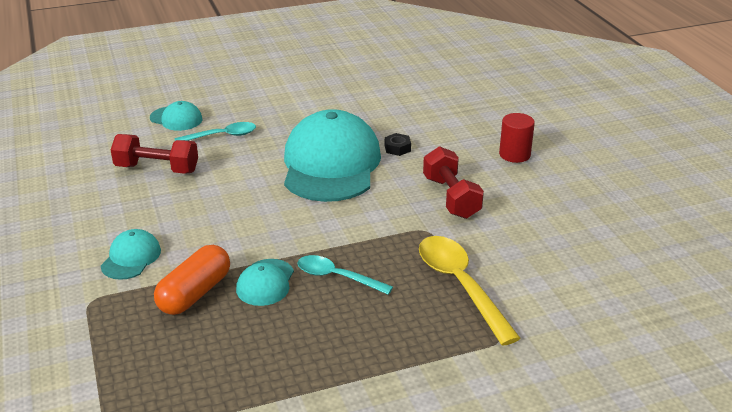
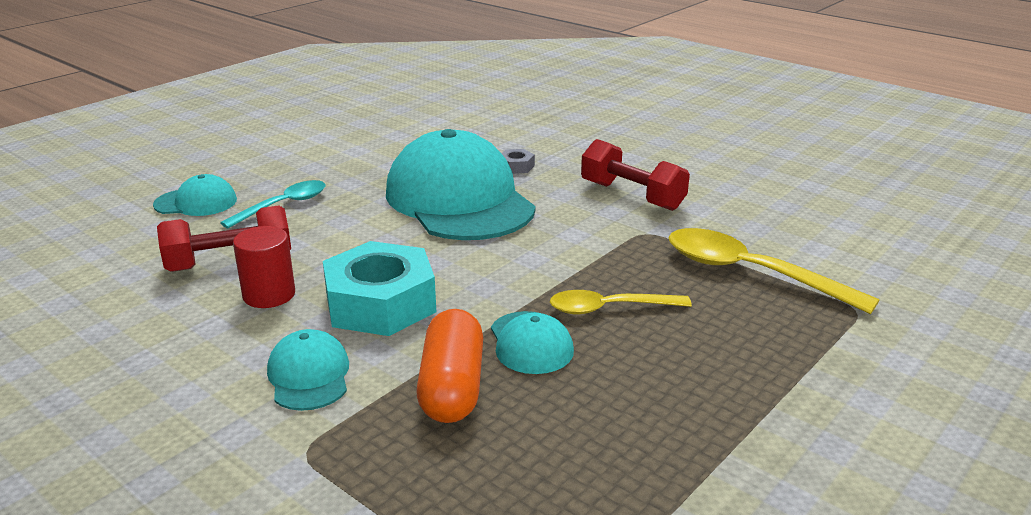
camera: 30 degrees left, 5 degrees down
turquoise spoon [297,255,393,295] -> yellow spoon [550,290,692,314]
black nut [385,133,411,156] -> grey nut [501,149,535,174]
red cylinder [499,113,535,163] -> red cylinder moved to [233,226,295,308]
none -> turquoise nut [323,241,436,336]

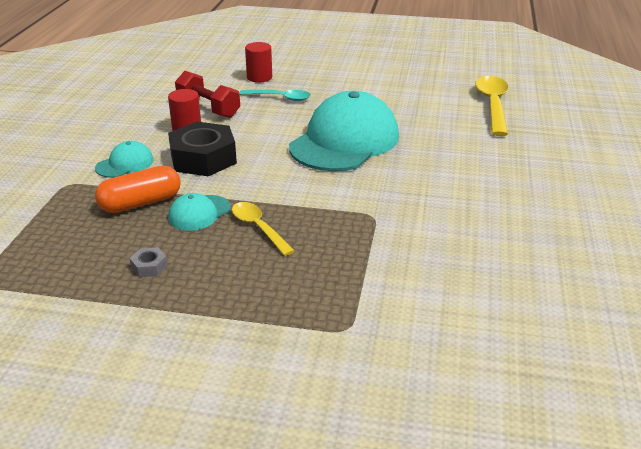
camera: 60 degrees right, 5 degrees up
turquoise cap [153,174,237,216] -> red cylinder [245,42,272,83]
turquoise nut [323,241,436,336] -> black nut [168,122,237,176]
grey nut [501,149,535,174] -> grey nut moved to [130,247,168,277]
red dumbbell [581,139,690,211] -> none
yellow spoon [668,228,880,314] -> yellow spoon moved to [475,76,508,136]

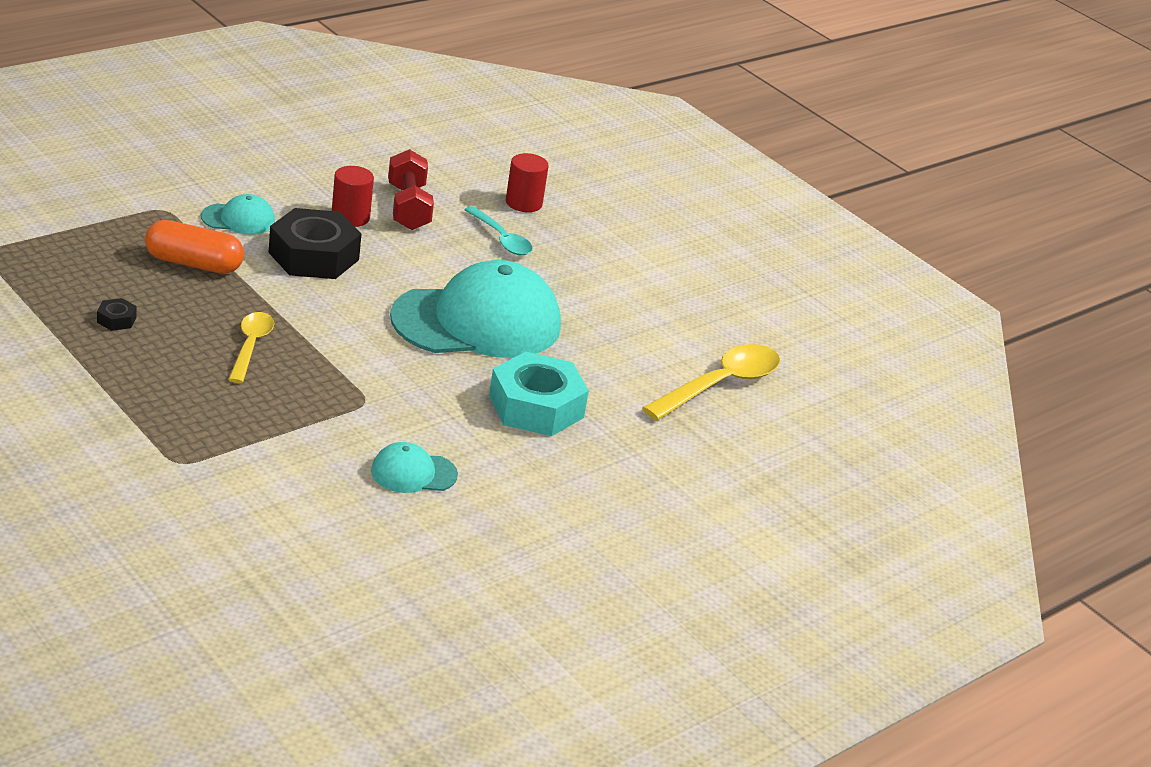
camera: 35 degrees right, 0 degrees up
grey nut [130,247,168,277] -> black nut [97,298,137,331]
turquoise cap [168,193,231,231] -> turquoise cap moved to [371,442,458,493]
none -> turquoise nut [489,352,589,436]

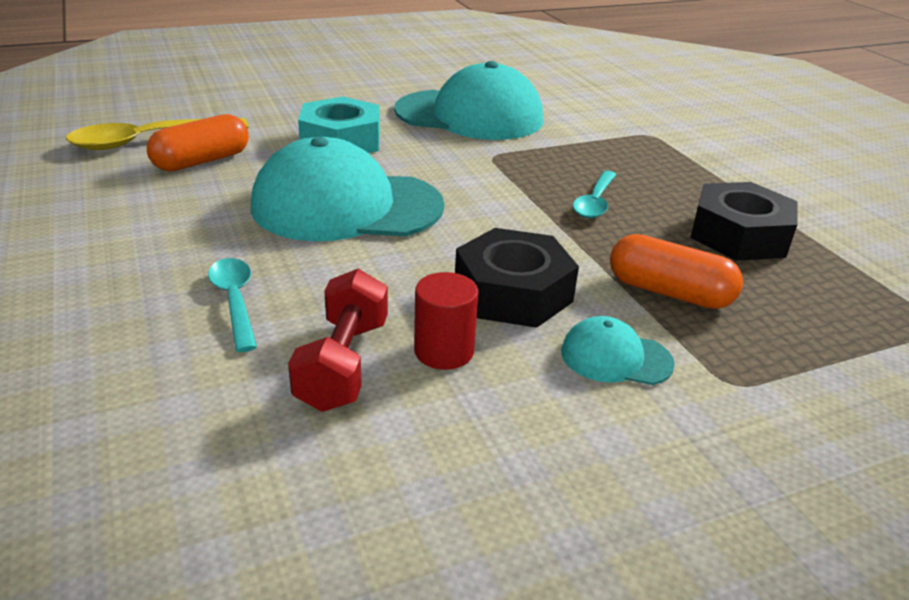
camera: 160 degrees left, 0 degrees up
black nut [97,298,137,331] -> black nut [690,182,797,261], size x2.44
yellow spoon [228,312,274,383] -> turquoise spoon [573,171,617,218]
turquoise cap [371,442,458,493] -> turquoise cap [394,61,543,140], size x2.24
red cylinder [506,153,549,212] -> none
none -> orange capsule [147,114,249,172]

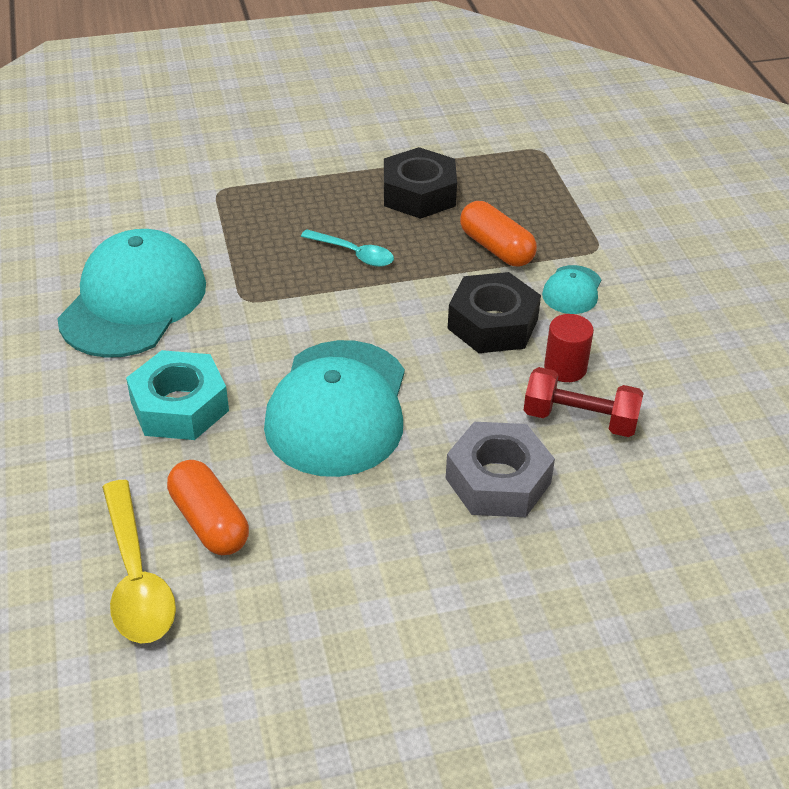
camera: 80 degrees left, 10 degrees up
turquoise spoon [208,258,257,352] -> grey nut [446,422,555,517]
orange capsule [610,234,743,309] -> orange capsule turned 75 degrees counterclockwise [460,201,537,266]

